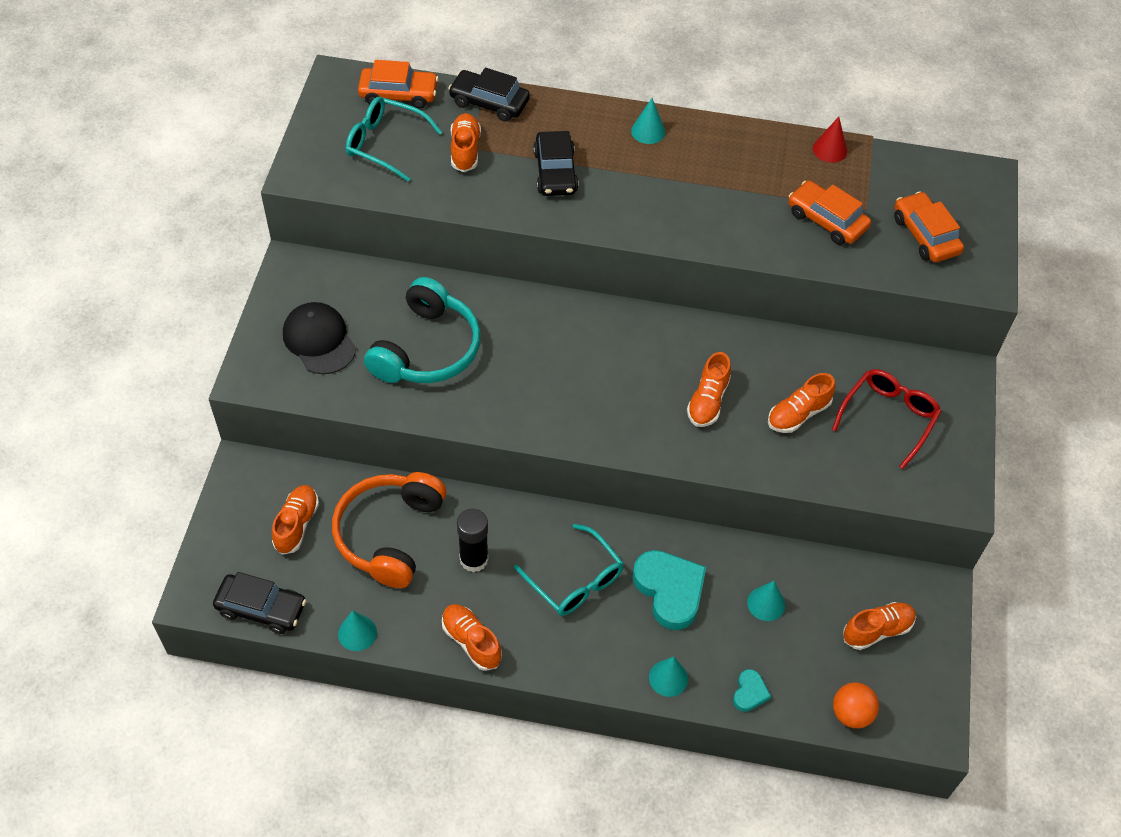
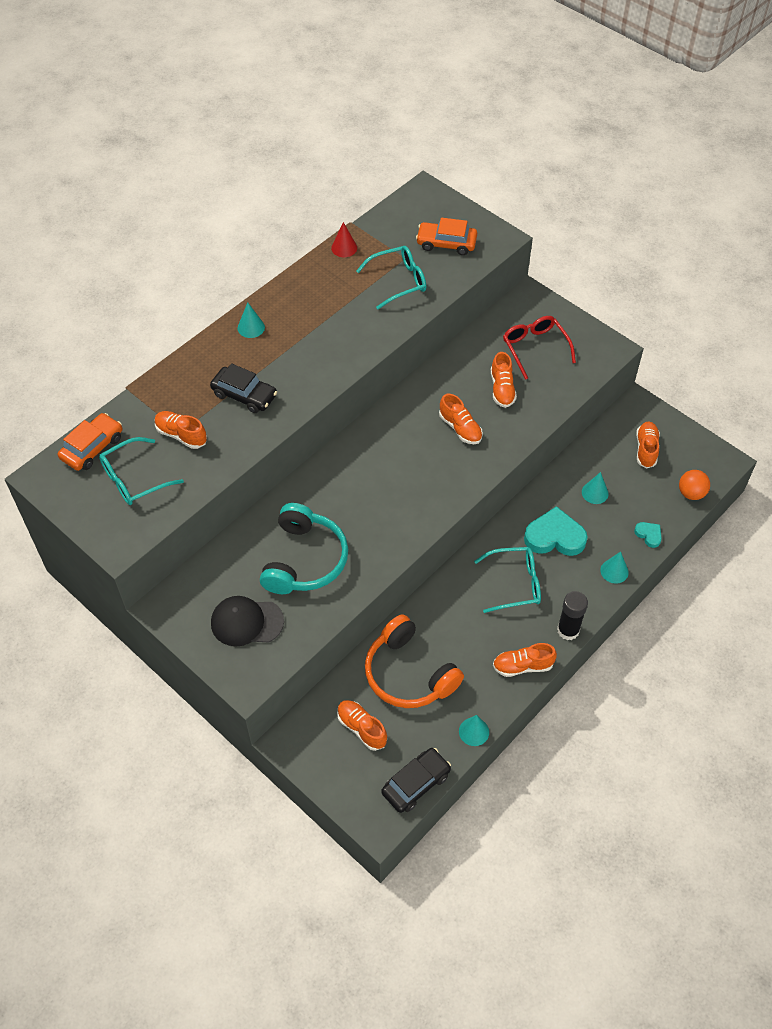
camera: 55 degrees left, 0 degrees up
turquoise headphones [364,277,481,383] -> turquoise headphones turned 45 degrees clockwise [260,503,348,594]
black car [448,68,530,122] -> none
black glue stick [457,509,489,572] -> black glue stick moved to [557,591,588,640]
orange car [788,180,871,245] -> turquoise glasses [356,246,426,309]

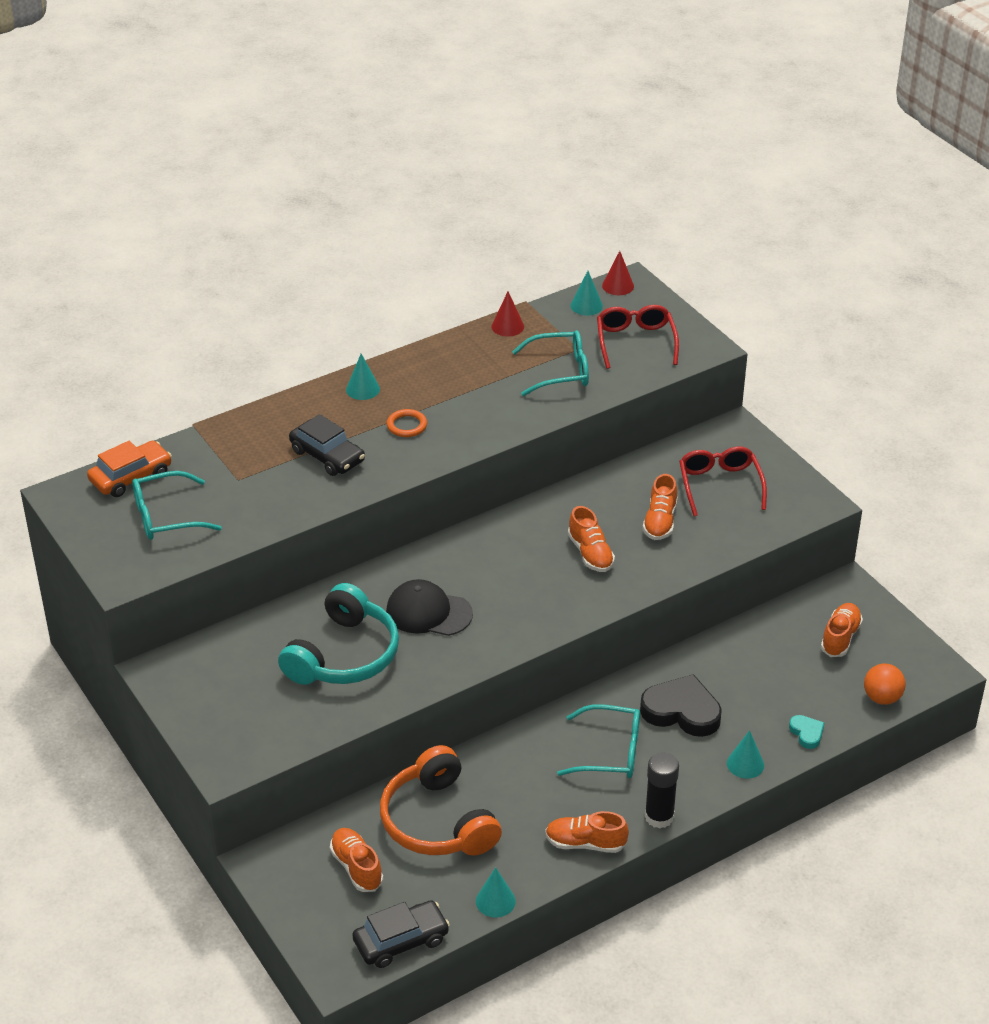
camera: 15 degrees right, 15 degrees down
orange shoe [155,411,207,449] -> none
black cap [211,596,284,647] -> black cap moved to [386,579,473,636]
orange car [416,218,477,255] -> red glasses [597,305,679,369]
turquoise heart [524,506,588,556] -> black heart [640,674,722,737]
turquoise cone [582,472,609,504] -> turquoise cone moved to [571,271,603,315]
none -> orange ring [387,409,427,437]
none -> red cone [602,251,634,295]

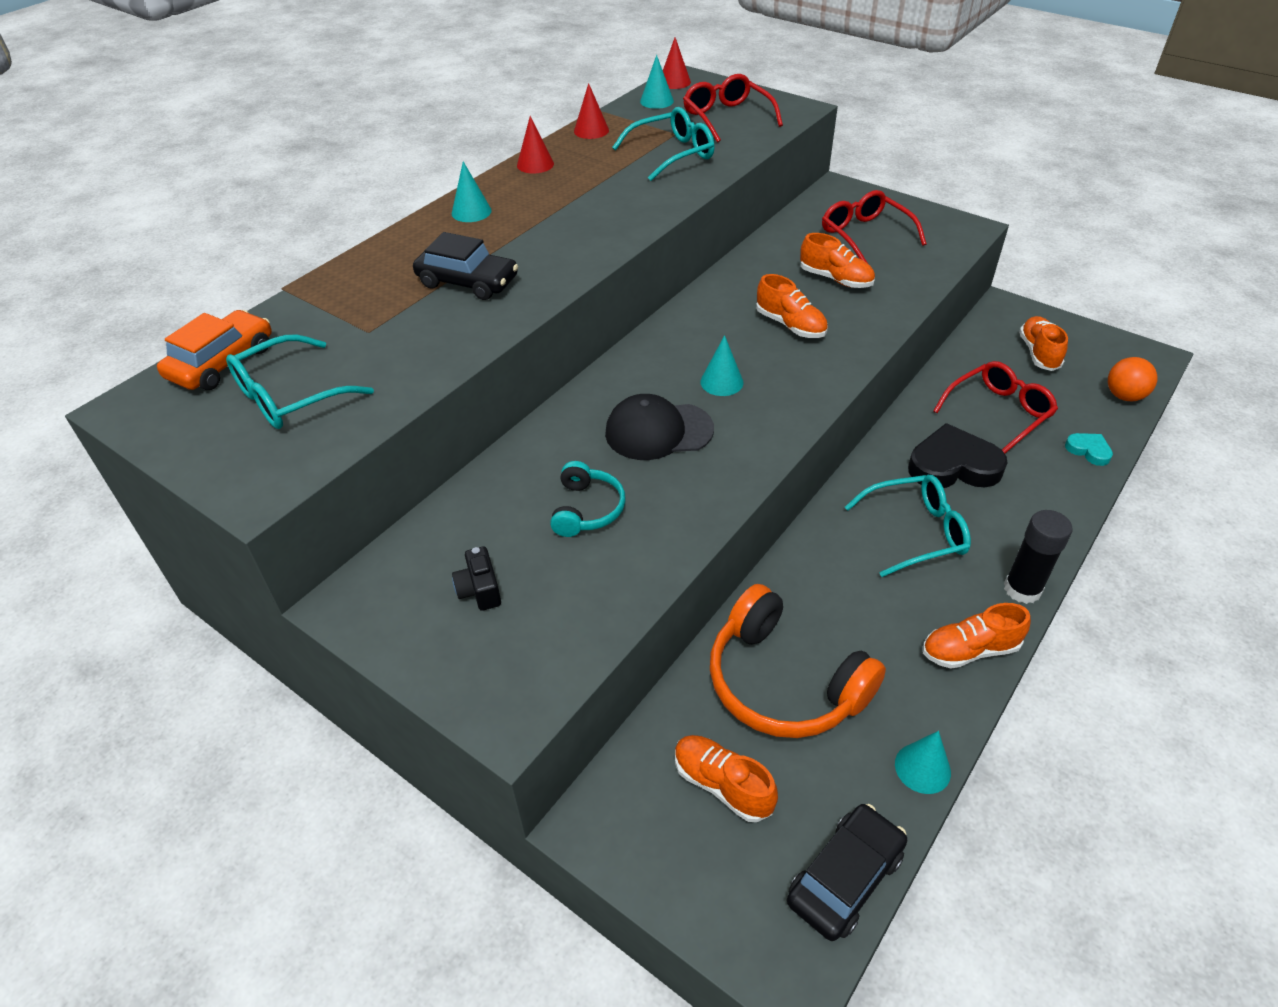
camera: 20 degrees left, 5 degrees up
turquoise headphones [278,583,399,685] -> turquoise headphones [550,461,626,537], size x0.53
orange ring [387,409,427,437] -> none
orange shoe [643,474,677,540] -> orange shoe turned 45 degrees counterclockwise [800,233,875,288]
turquoise cone [727,730,764,779] -> turquoise cone moved to [701,335,743,396]
none -> black camera [452,546,501,611]
none -> red cone [517,116,554,174]
none -> red glasses [933,361,1058,454]

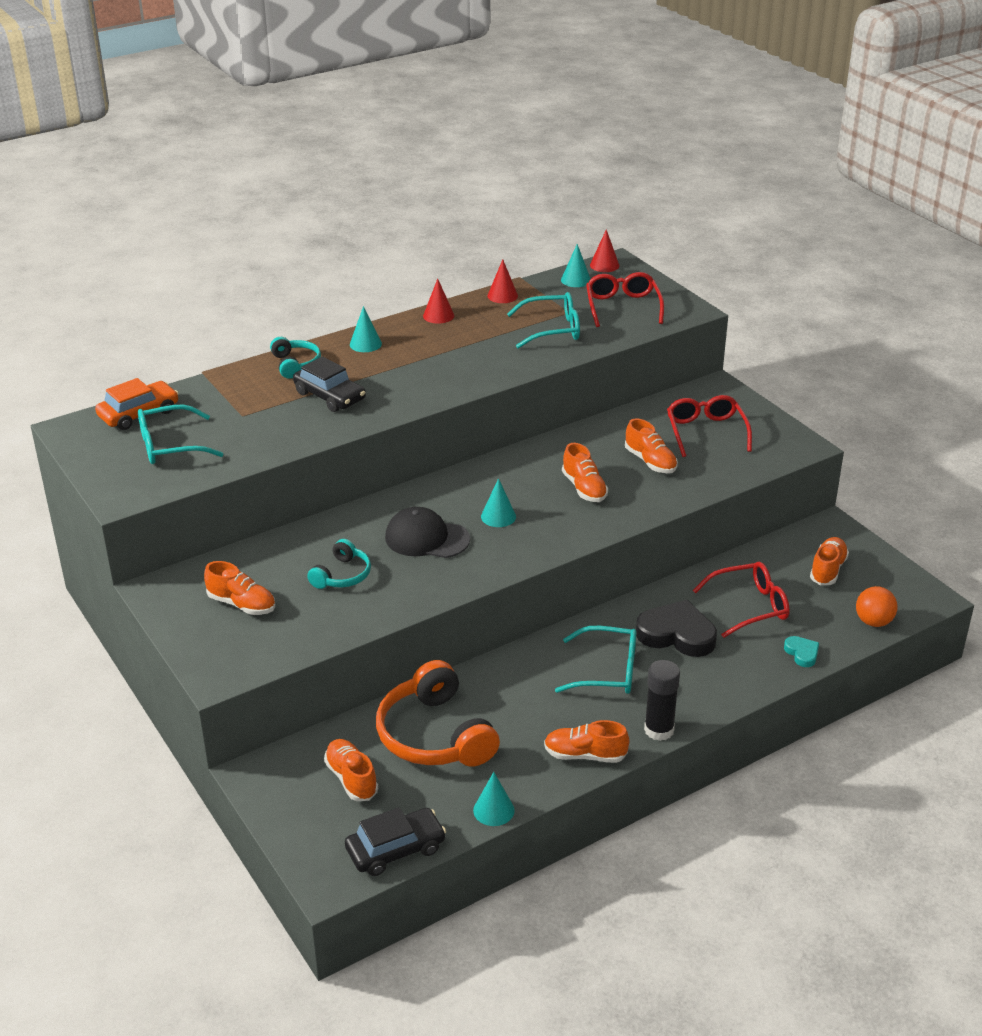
camera: 20 degrees right, 10 degrees down
black camera [452,546,501,611] -> orange shoe [204,561,275,615]
none -> turquoise headphones [270,337,321,379]

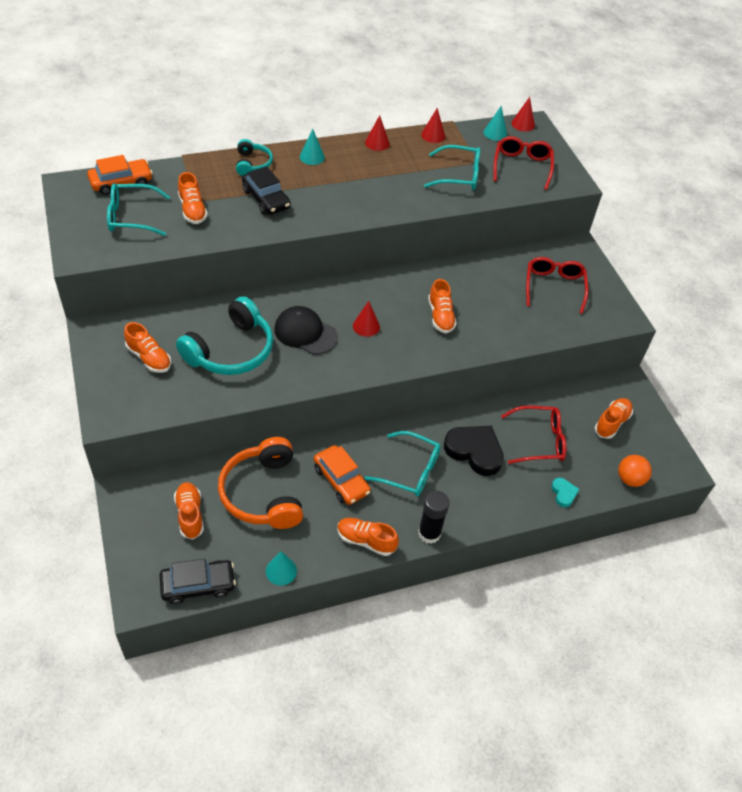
camera: 10 degrees right, 15 degrees up
turquoise headphones [307,539,371,589] -> turquoise headphones [176,296,273,375], size x1.89
turquoise cone [481,478,516,527] -> red cone [353,301,380,337]
orange shoe [625,419,678,473] -> orange shoe moved to [178,172,208,224]
none -> orange car [314,445,371,505]

